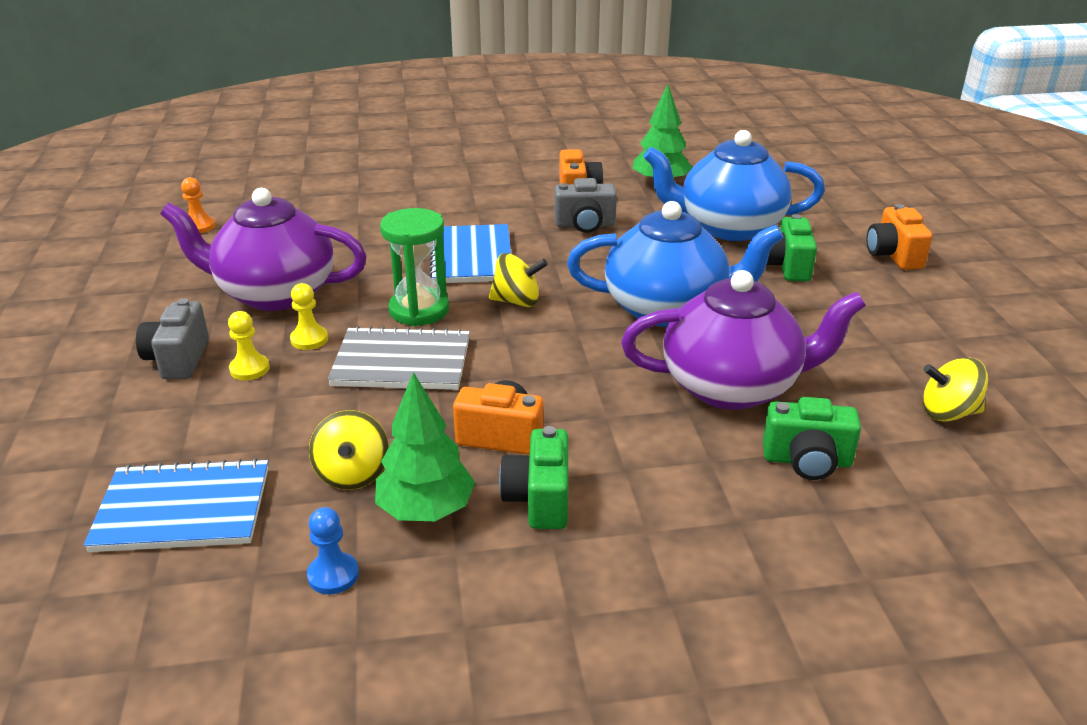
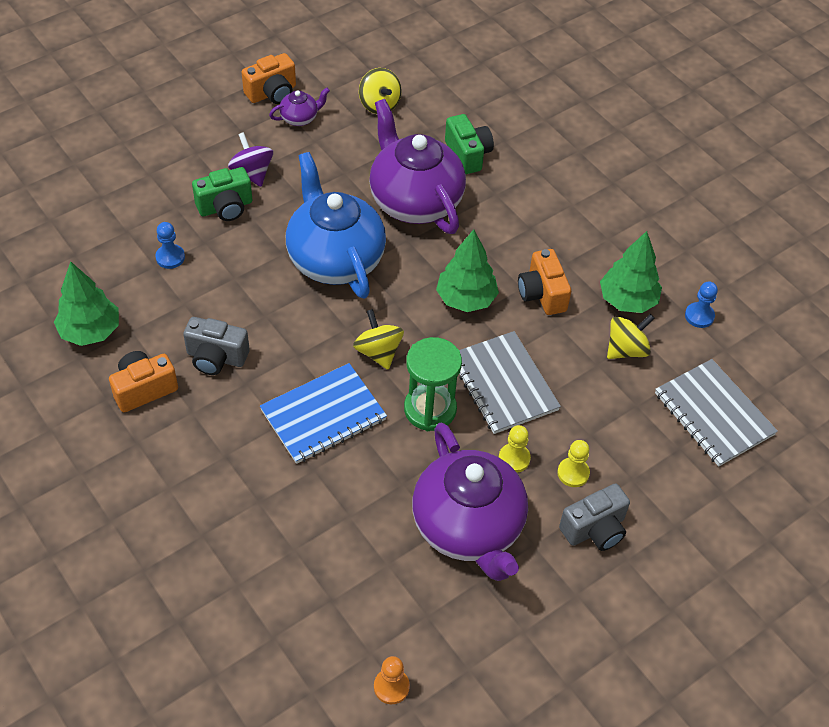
camera: 120 degrees left, 20 degrees up
blue notebook [84,458,269,552] -> grey notebook [655,359,778,466]
green camera [499,426,568,529] -> none
grey camera [554,178,617,233] -> grey camera turned 135 degrees clockwise [183,317,250,375]
blue teapot [644,130,825,241] -> blue pawn [155,222,185,269]
orange camera [866,204,932,270] -> orange camera moved to [242,53,296,104]
none -> purple spinning top [228,132,273,187]
none -> purple teapot [269,88,330,126]
none -> green tree [436,229,499,312]

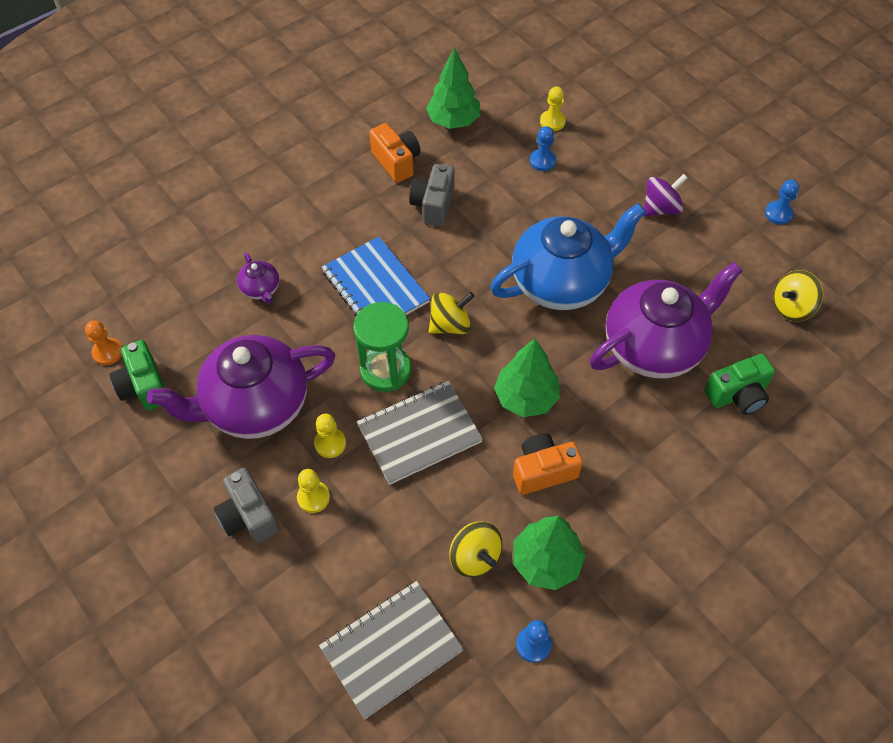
camera: 90 degrees right, 5 degrees up
green camera [192,167,252,221] -> green camera moved to [109,340,165,410]
orange camera [242,53,296,104] -> blue pawn [765,179,799,224]
purple teapot [269,88,330,126] -> purple teapot moved to [237,253,279,304]
none -> yellow pawn [540,86,566,131]

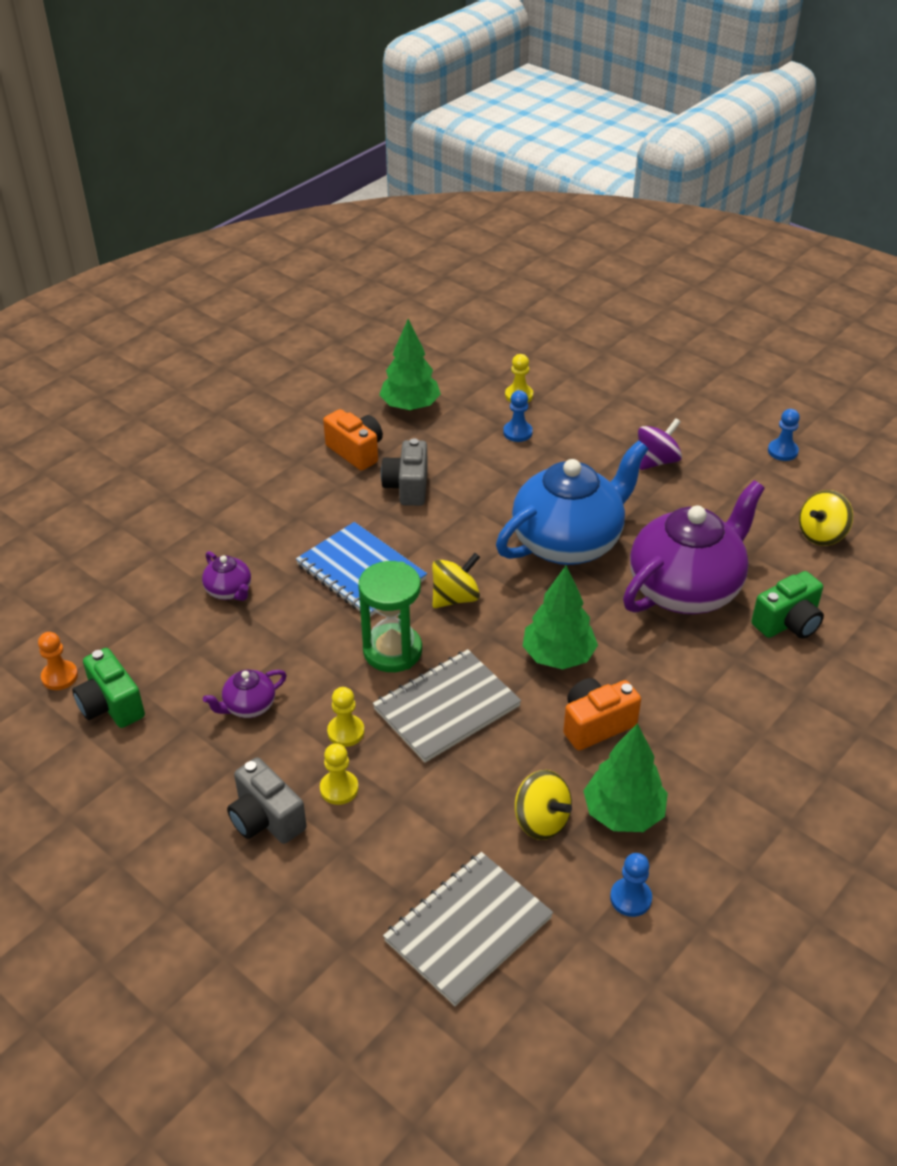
camera: 10 degrees left, 15 degrees down
purple teapot [147,335,335,439] -> purple teapot [203,669,287,718], size x0.42

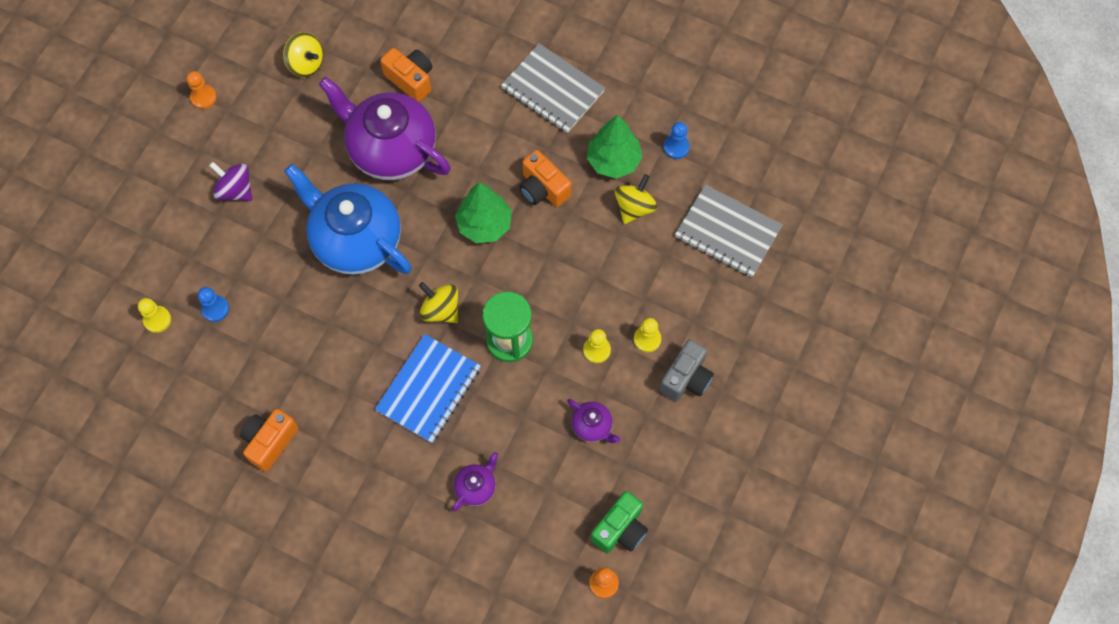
camera: 105 degrees left, 25 degrees up
grey notebook [373,649,521,763] -> grey notebook moved to [501,43,605,133]
green tree [379,319,441,411] -> none
grey camera [381,438,428,506] -> none
green camera [751,571,824,639] -> orange camera [380,48,433,102]
blue pawn [768,409,800,461] -> orange pawn [187,71,217,109]

